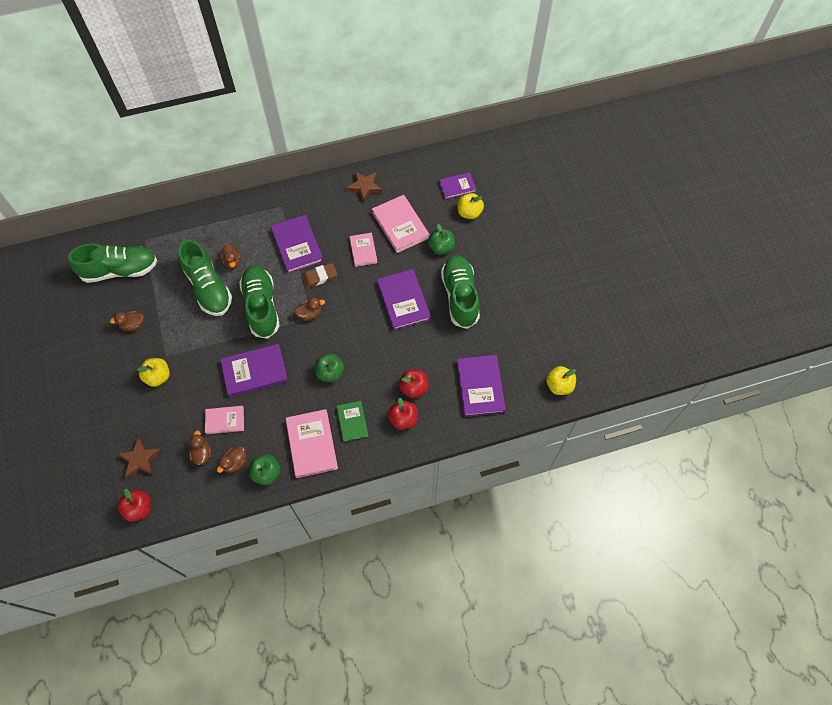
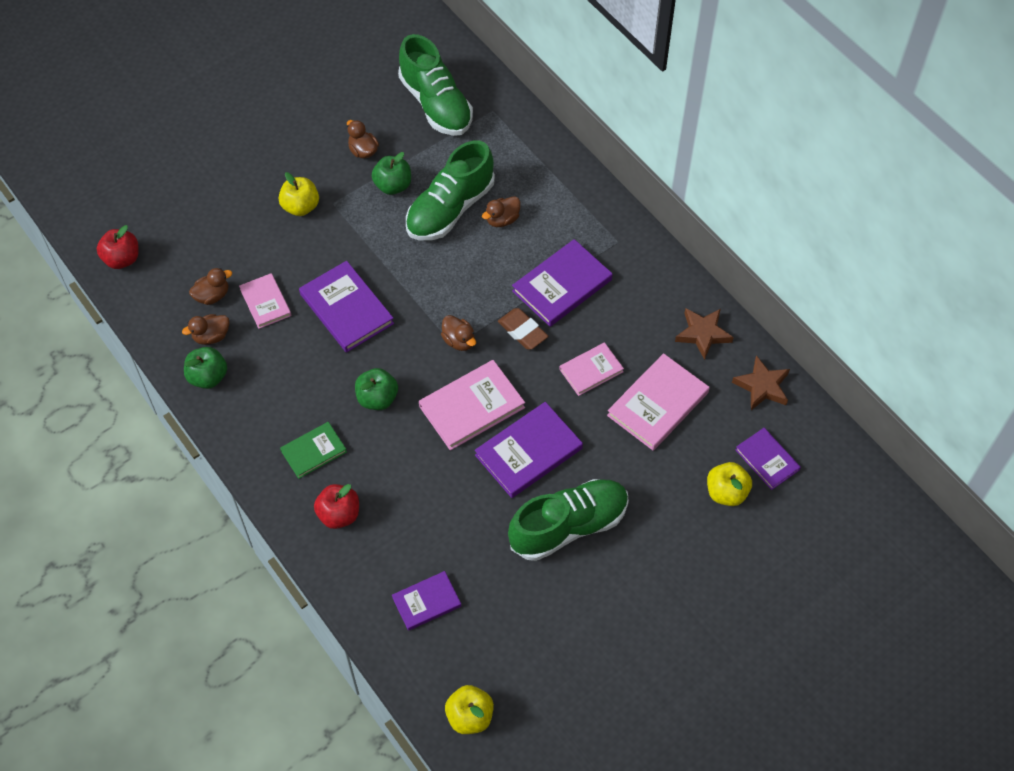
camera: 70 degrees right, 5 degrees down
brown star [118,437,161,478] -> brown star moved to [732,355,790,410]
brown duck [217,446,247,473] -> brown duck turned 45 degrees counterclockwise [182,314,229,345]
green shoe [239,266,280,339] -> none
pink book [286,409,338,478] -> pink book moved to [419,360,525,450]
red apple [399,369,429,399] -> none
green apple [428,224,455,255] -> green apple moved to [372,152,411,195]
purple book [457,355,506,417] -> purple book [392,571,461,631], size x0.61

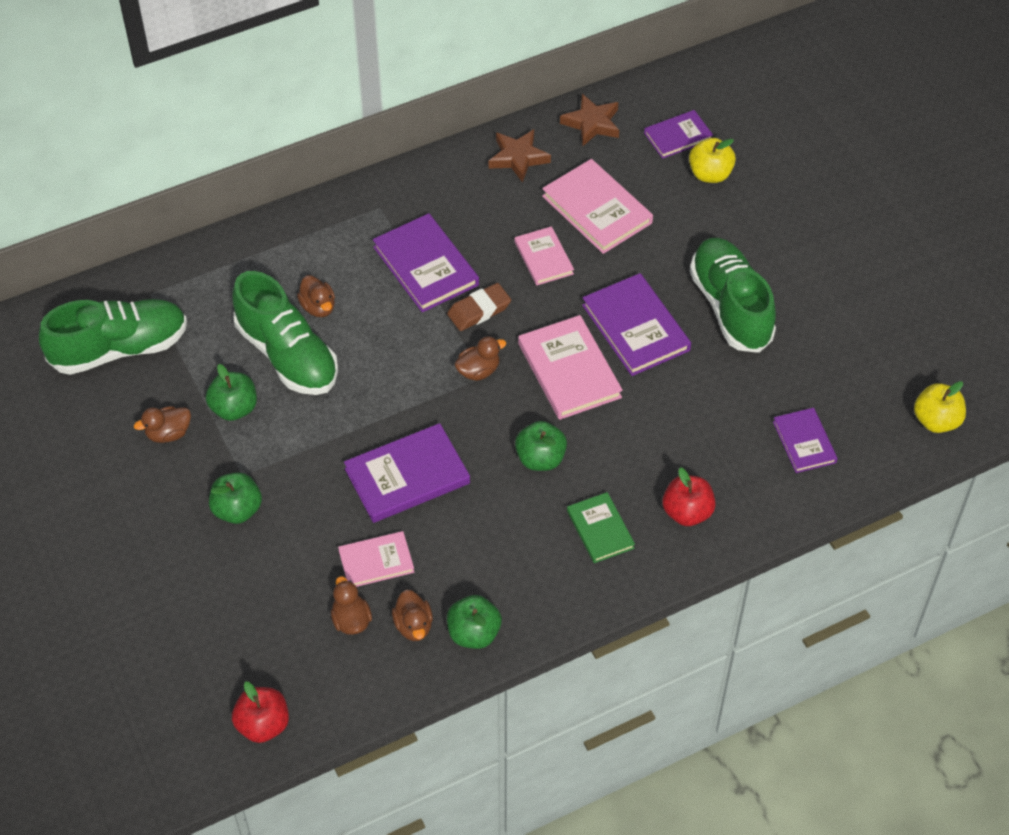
camera: 80 degrees left, 5 degrees down
yellow apple [279,172,319,216] -> green apple [209,472,262,524]

